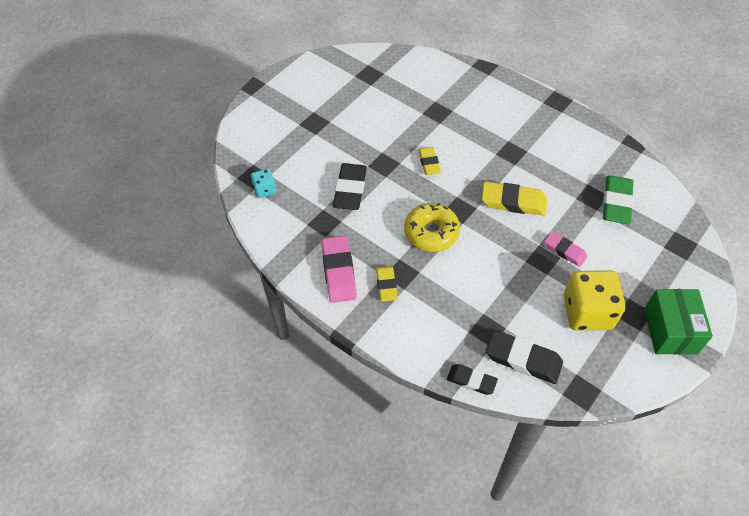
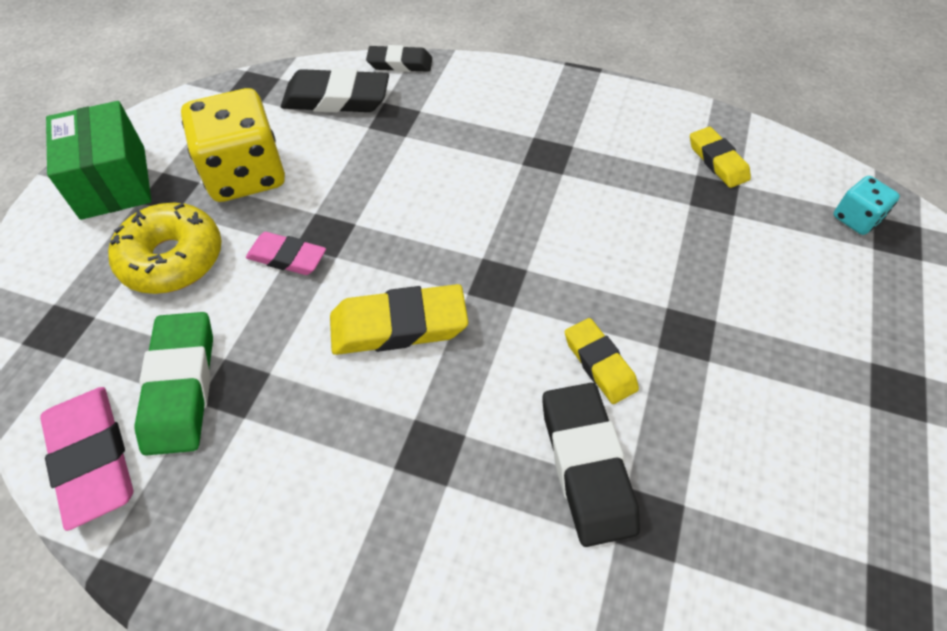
camera: 160 degrees right, 0 degrees up
pink eraser [321,236,357,303] -> pink eraser moved to [40,387,133,531]
black eraser [333,163,367,210] -> black eraser moved to [542,383,640,547]
yellow eraser [376,266,398,301] -> yellow eraser moved to [690,127,751,188]
yellow donut [404,203,460,252] -> yellow donut moved to [108,203,222,294]

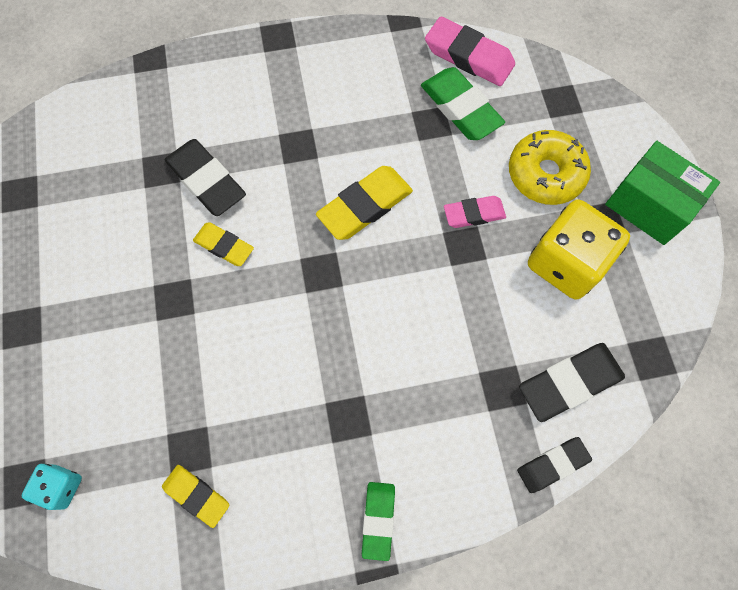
camera: 150 degrees right, 15 degrees up
none -> green eraser [362,482,395,561]

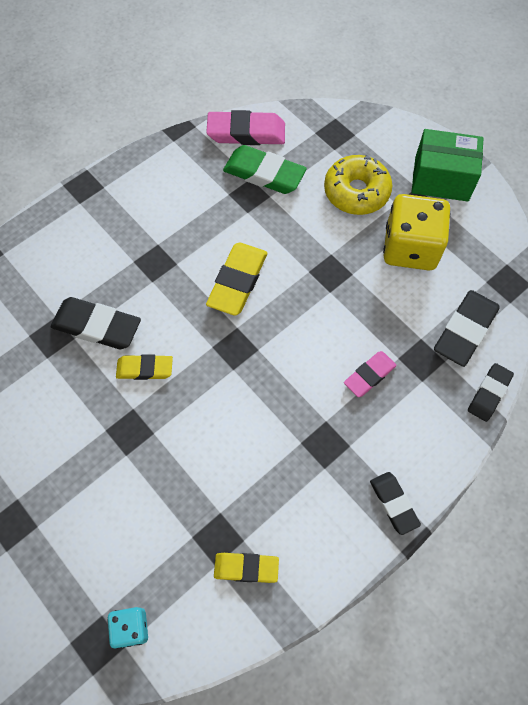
camera: 30 degrees left, 5 degrees down
green eraser [362,482,395,561] -> black eraser [370,472,421,535]
pink eraser [444,196,506,228] -> pink eraser moved to [344,351,397,397]

